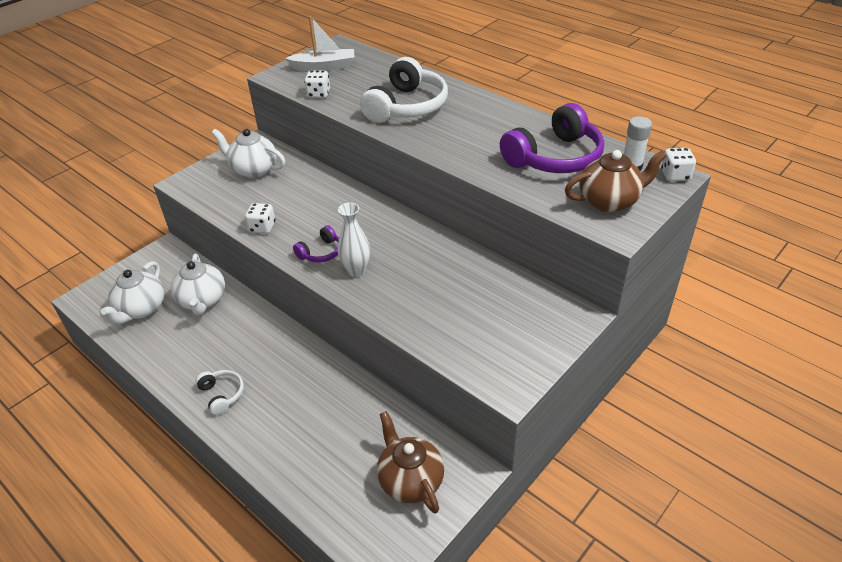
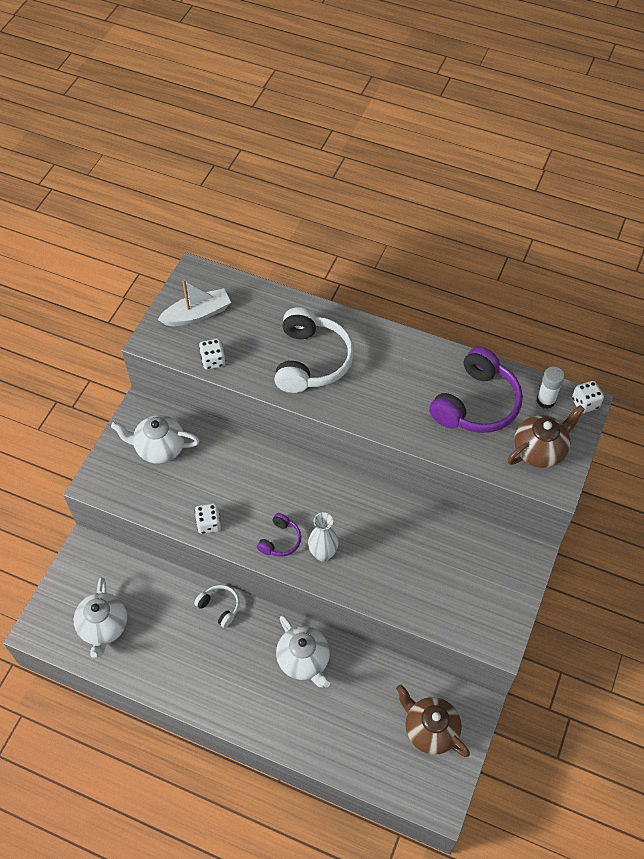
camera: 20 degrees left, 15 degrees up
white teapot [171,254,225,315] -> white teapot moved to [276,616,330,687]
white headphones [196,370,244,415] -> white headphones moved to [194,585,240,628]

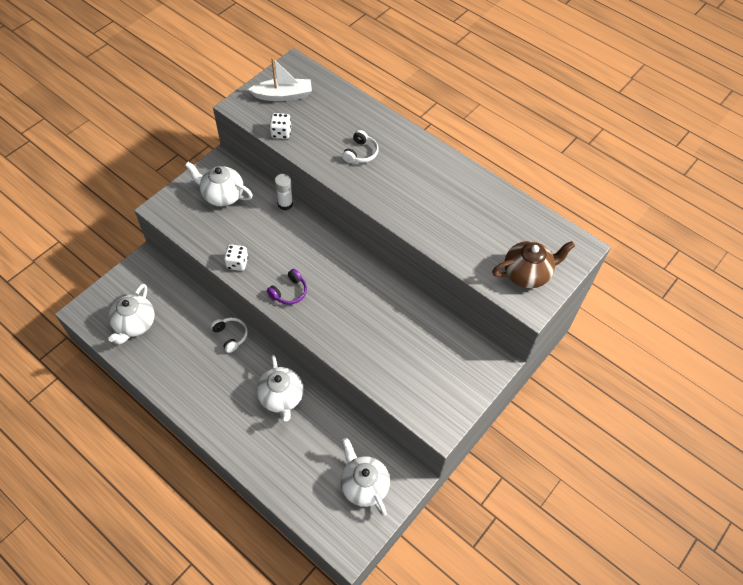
camera: 15 degrees right, 0 degrees up
white headphones [274,307,354,393] -> white headphones [342,130,379,163], size x0.48
white vase [308,512,339,562] -> none
brown teapot [396,685,470,757] -> white teapot [340,438,390,516]
purple headphones [429,347,523,433] -> none
white glue stick [537,366,565,409] -> white glue stick moved to [275,174,293,210]
white dice [572,381,604,413] -> none

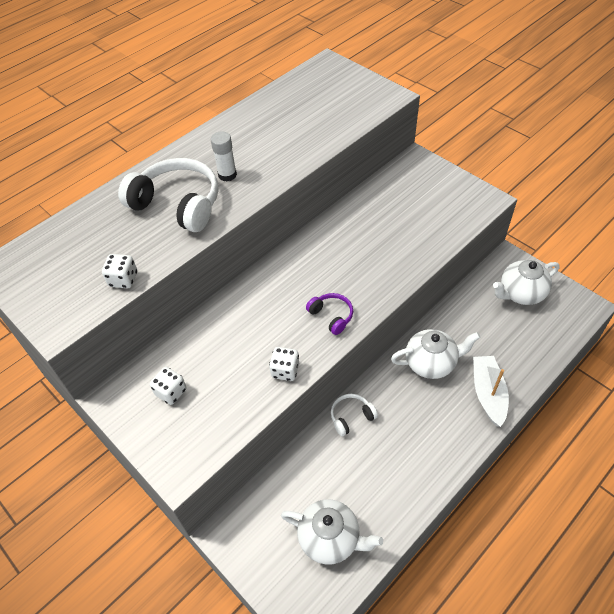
camera: 80 degrees left, 5 degrees down
white teapot [185,162,253,206] -> white dice [150,367,186,405]
white boat [248,58,312,101] -> white boat moved to [473,356,509,427]
white glue stick [275,174,293,210] -> white glue stick moved to [211,131,237,181]
white headphones [342,130,379,163] -> white headphones [118,158,218,232], size x2.07
brown teapot [492,241,575,288] -> none

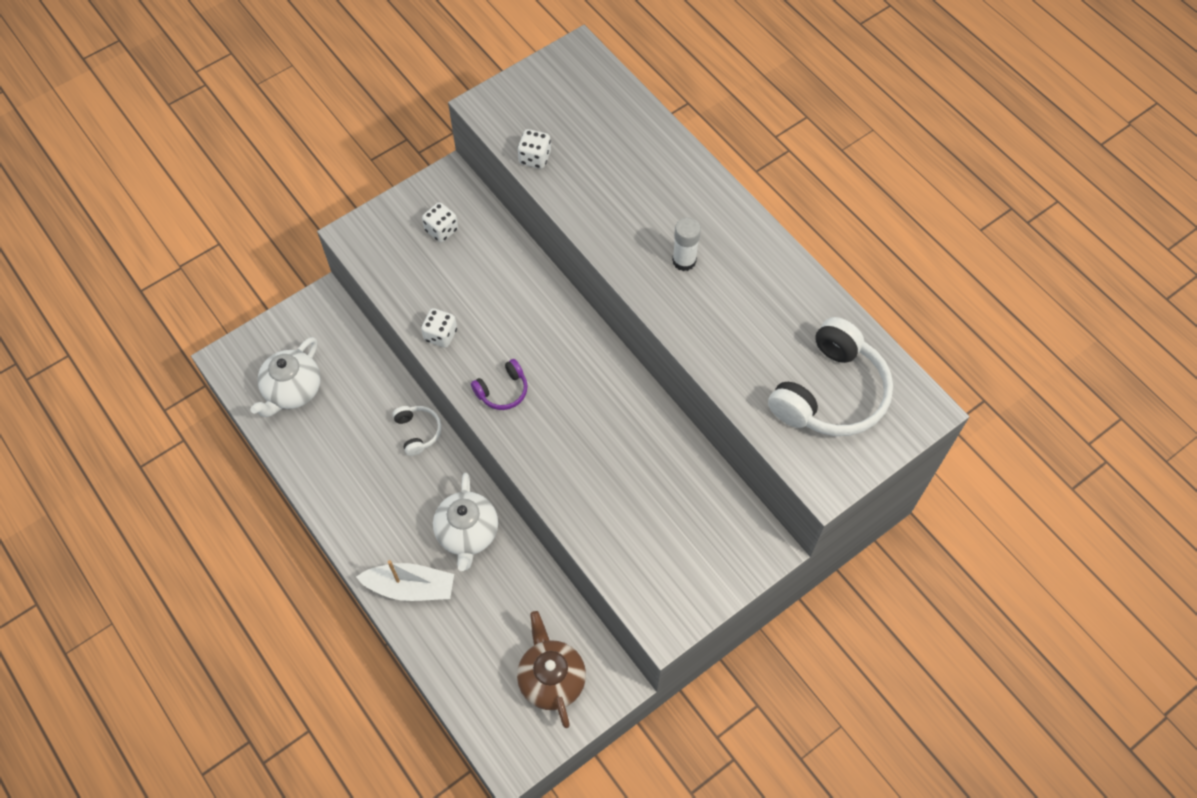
camera: 95 degrees right, 10 degrees up
white headphones [118,158,218,232] -> white headphones moved to [768,317,893,436]
white teapot [493,260,560,305] -> brown teapot [517,611,586,728]

